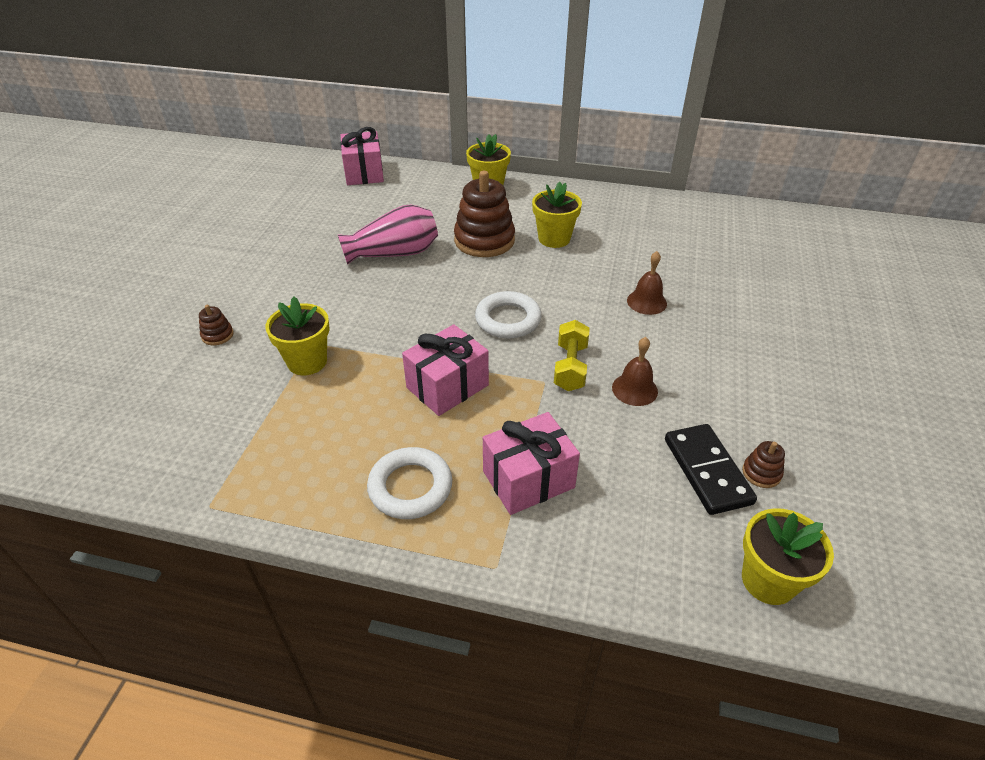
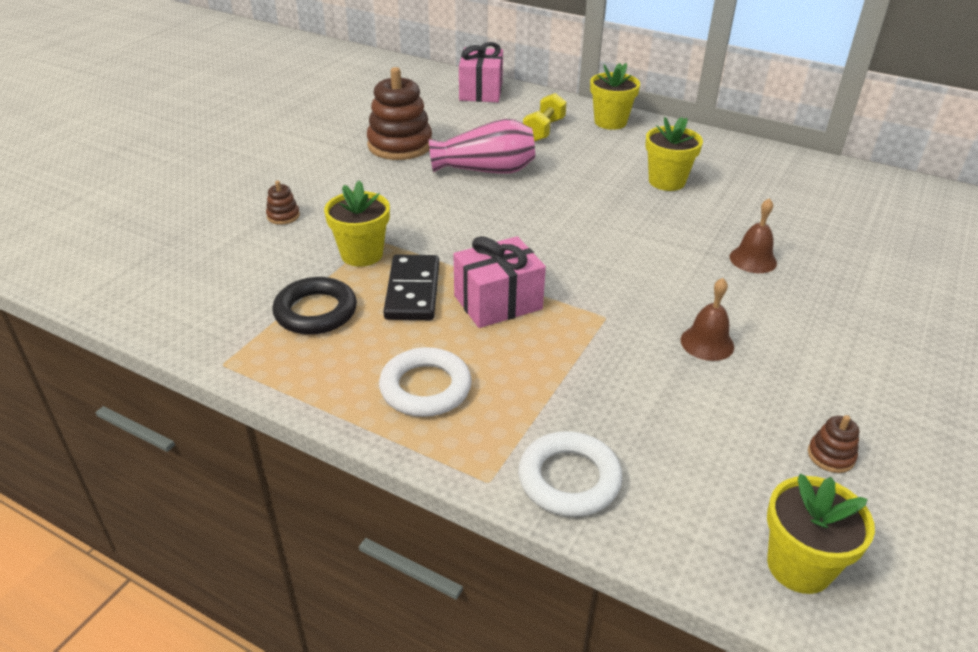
camera: 15 degrees right, 5 degrees down
brown stacking toy [454,171,515,257] -> brown stacking toy moved to [367,67,432,160]
white ring [475,291,542,338] -> white ring moved to [518,431,623,517]
pink gift [483,412,580,515] -> none
yellow dumbbell [554,320,590,391] -> yellow dumbbell moved to [523,93,567,142]
black domino [665,424,757,515] -> black domino moved to [383,255,439,320]
none -> black ring [272,277,357,335]

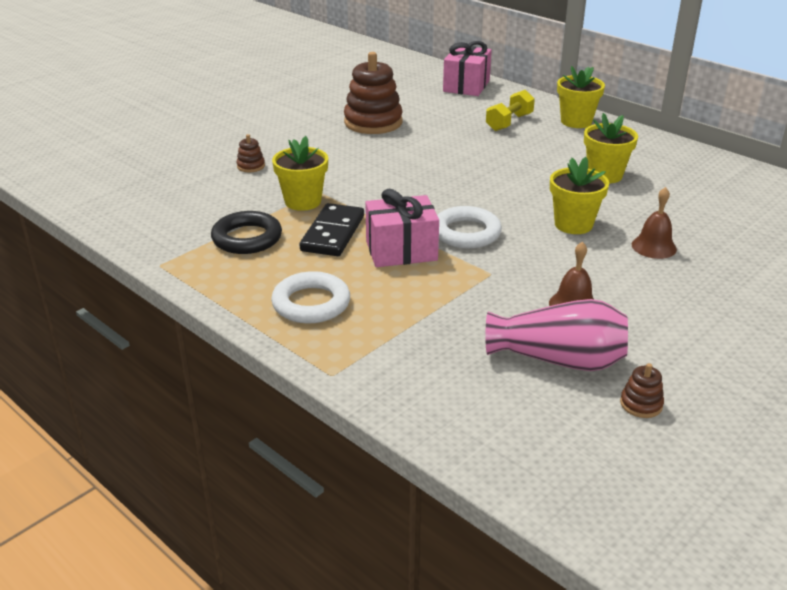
camera: 15 degrees right, 5 degrees down
pink vase [429,119,535,174] -> pink vase moved to [485,299,628,371]
white ring [518,431,623,517] -> white ring moved to [437,206,502,249]
yellow flower pot [767,474,875,594] -> yellow flower pot moved to [550,157,609,234]

